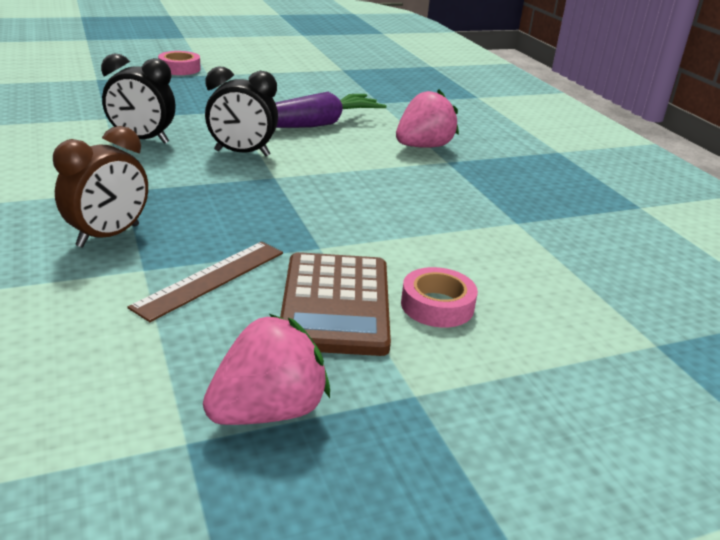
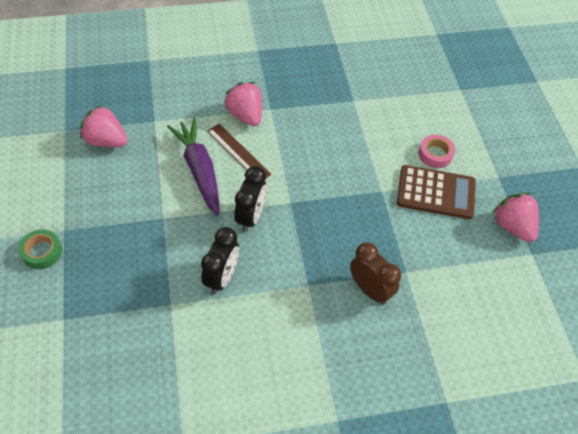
camera: 80 degrees left, 25 degrees up
brown ruler [127,242,283,322] -> brown ruler moved to [207,124,272,178]
pink tape [158,51,201,75] -> green tape [19,229,62,269]
none -> pink strawberry [80,105,127,147]

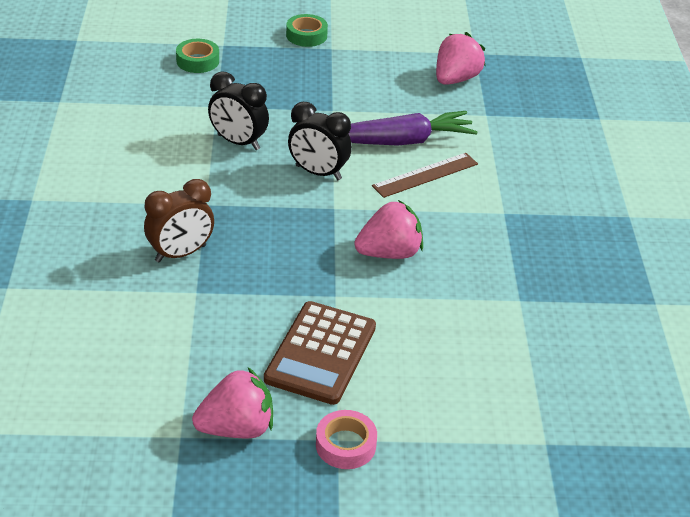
camera: 100 degrees right, 15 degrees down
pink strawberry [224,82,262,126] -> pink strawberry moved to [354,200,423,259]
pink tape [419,135,455,168] -> pink tape moved to [316,410,377,469]
none -> green tape [176,39,219,73]

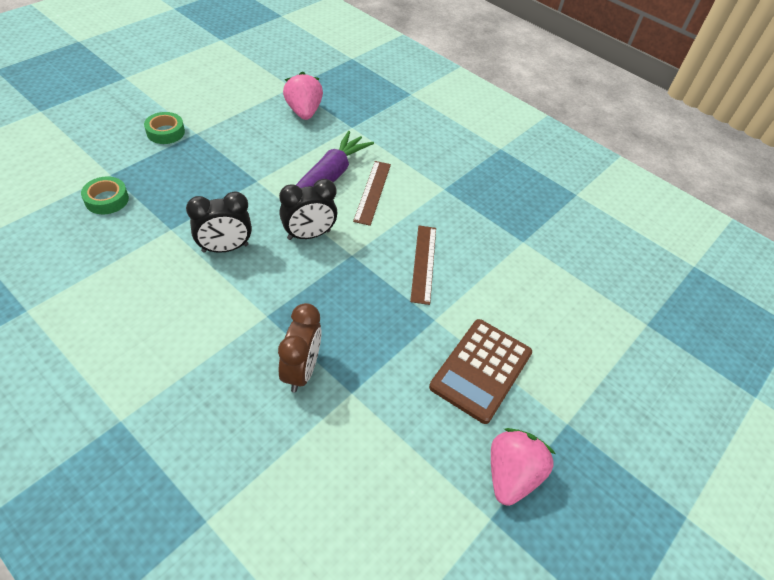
camera: 50 degrees left, 10 degrees up
brown calculator [264,301,376,405] -> brown calculator turned 60 degrees clockwise [429,319,532,424]
pink tape [316,410,377,469] -> none
pink strawberry [354,200,423,259] -> brown ruler [410,226,436,305]

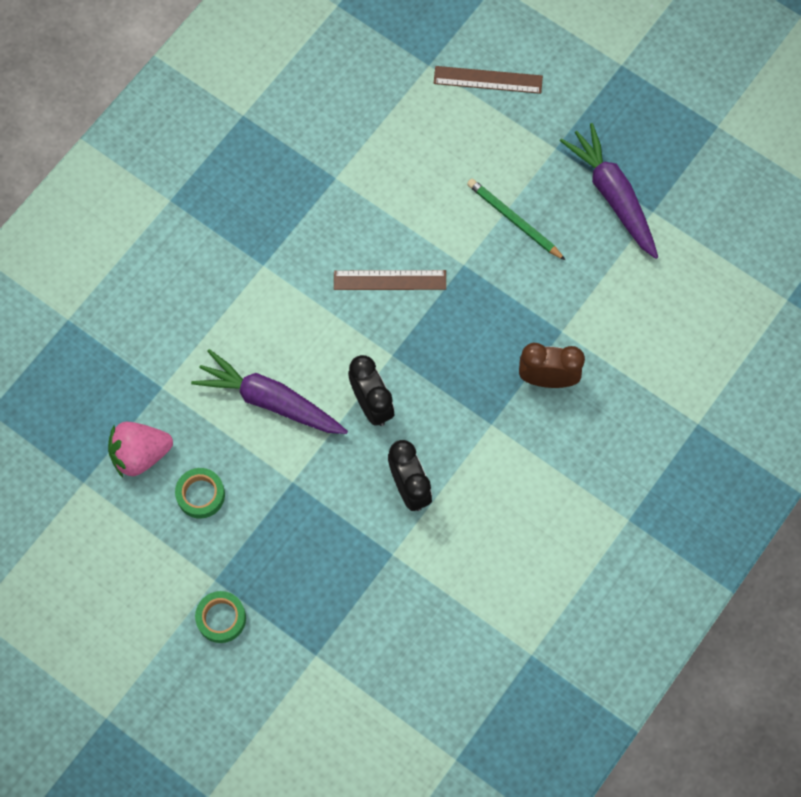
camera: 90 degrees left, 20 degrees up
green tape [81,176,129,214] -> green tape moved to [175,468,225,519]
brown ruler [353,161,391,226] -> brown ruler moved to [434,66,543,94]
brown calculator [429,319,532,424] -> green pencil [467,179,566,261]
pink strawberry [491,428,556,506] -> purple carrot [560,123,658,259]

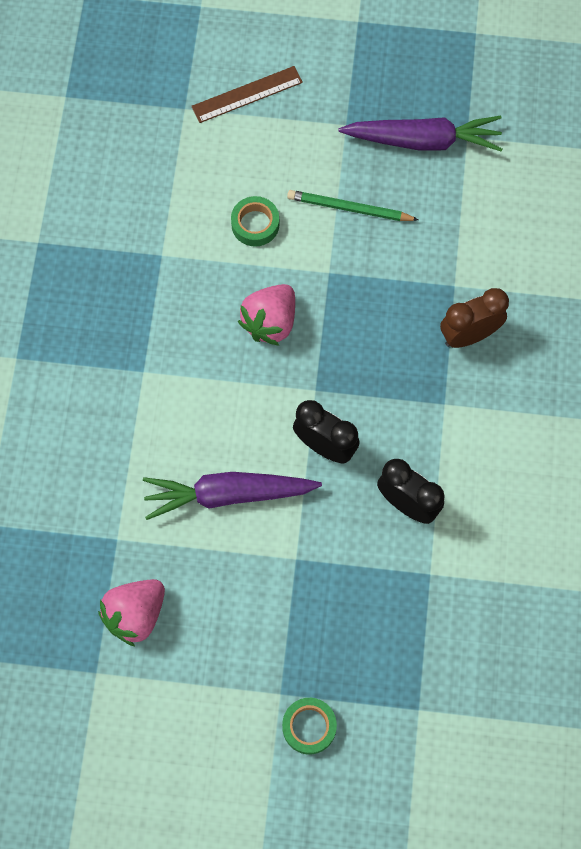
camera: 30 degrees left, 0 degrees up
green tape [175,468,225,519] -> green tape moved to [231,196,279,247]
brown ruler [334,270,446,290] -> pink strawberry [238,284,295,346]
purple carrot [560,123,658,259] -> purple carrot turned 150 degrees clockwise [338,116,503,152]

